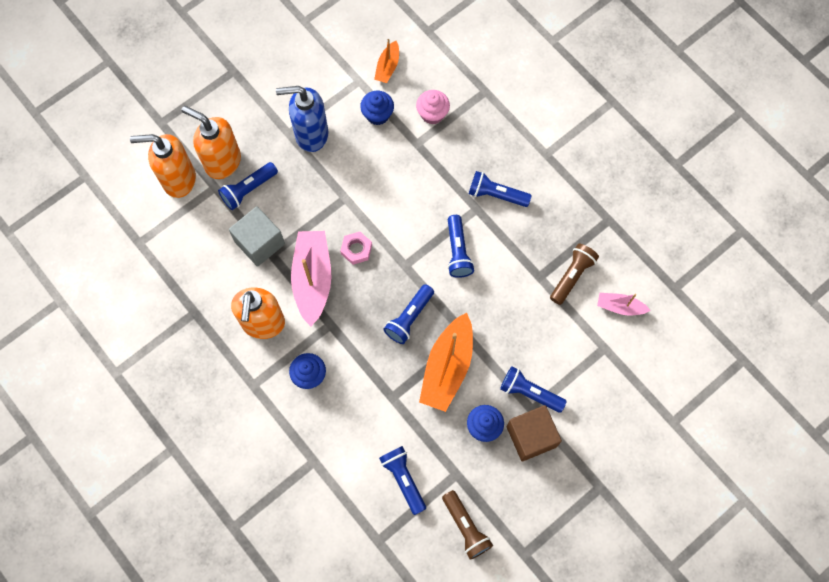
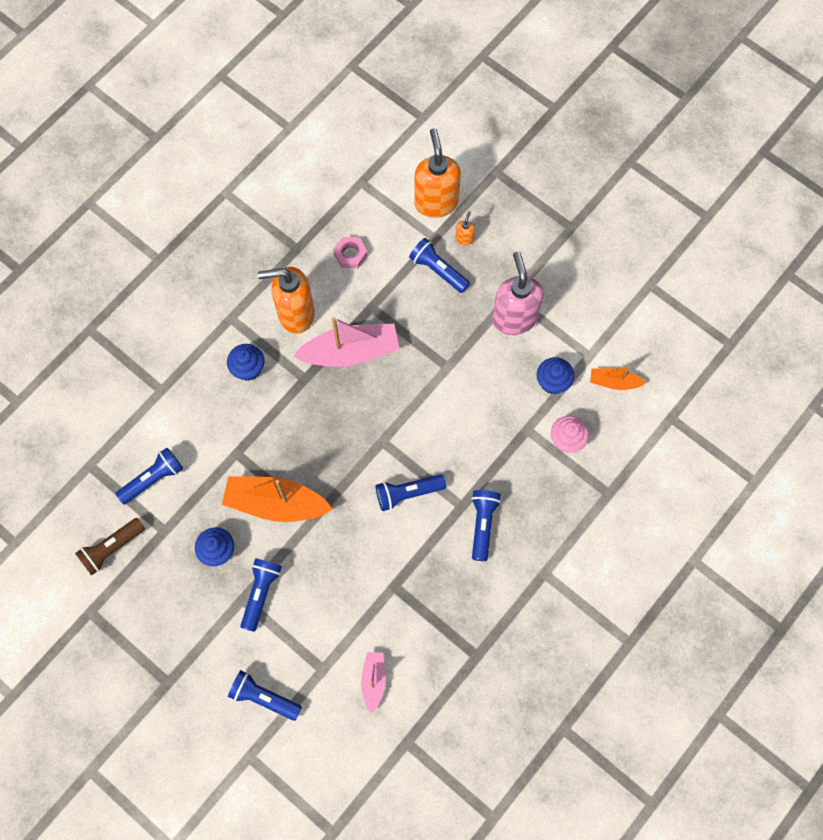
camera: 80 degrees right, 0 degrees up
orange soap dispenser [181,106,241,179] -> orange soap dispenser [456,211,475,246], size x0.41
grey cube [229,206,285,267] -> none
blue soap dispenser [276,86,328,152] -> pink soap dispenser [492,252,544,335]
pink nut [340,232,372,265] -> pink nut moved to [333,237,368,268]
blue flashlight [383,284,434,344] -> blue flashlight moved to [228,670,302,721]
brown cube [506,405,562,462] -> none
brown flashlight [550,244,599,305] -> none

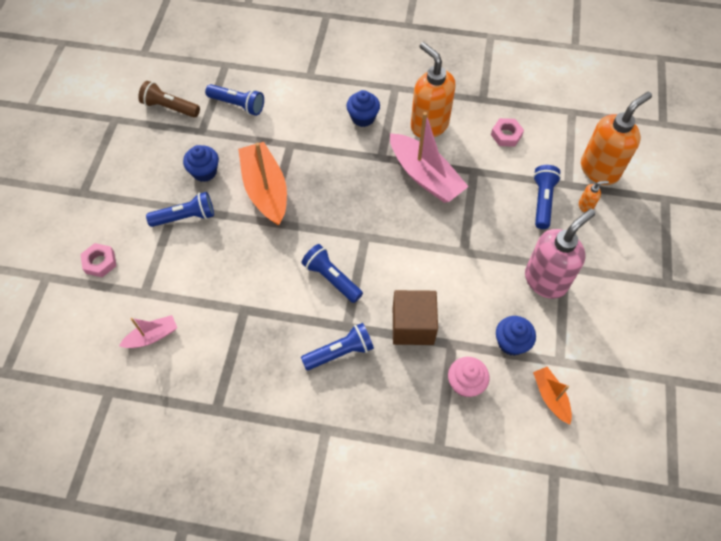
camera: 60 degrees right, 10 degrees down
blue flashlight [228,670,302,721] -> pink nut [80,243,116,277]
none -> brown cube [393,290,438,345]

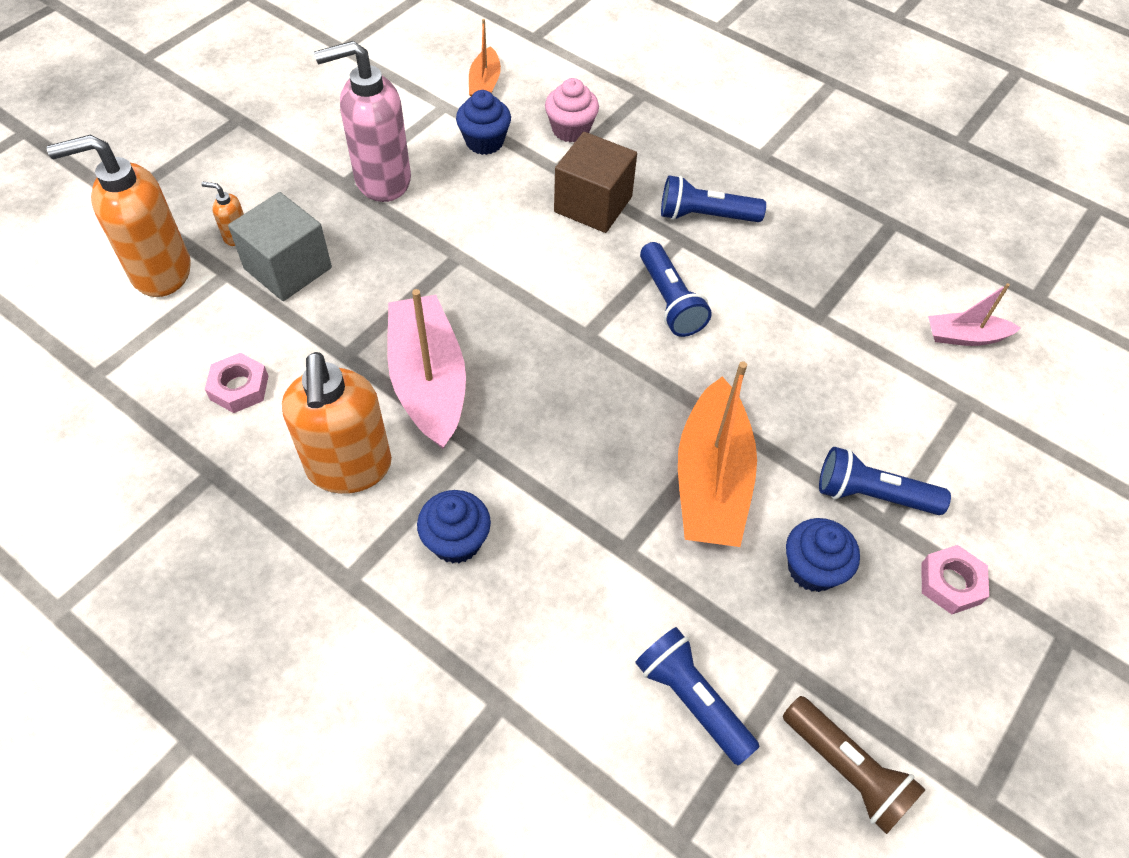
camera: 155 degrees left, 5 degrees down
pink nut [80,243,116,277] -> pink nut moved to [922,545,989,614]
blue flashlight [533,165,561,229] -> grey cube [228,192,332,301]

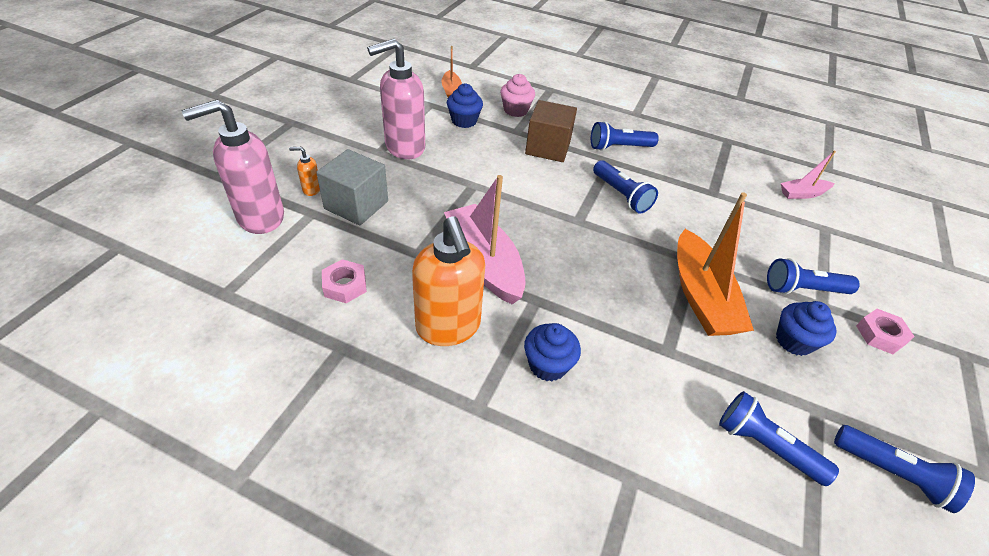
camera: 15 degrees left, 10 degrees down
orange soap dispenser [46,134,191,297] -> pink soap dispenser [182,100,284,234]
brown flashlight [783,696,926,834] -> blue flashlight [834,425,975,513]

